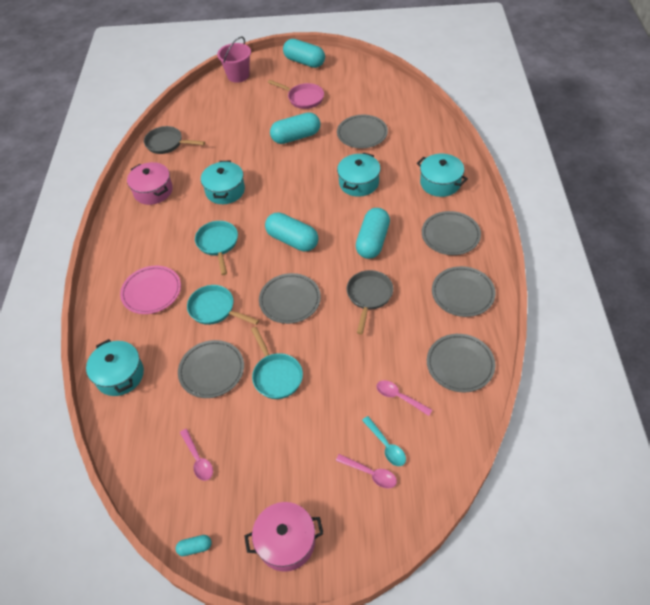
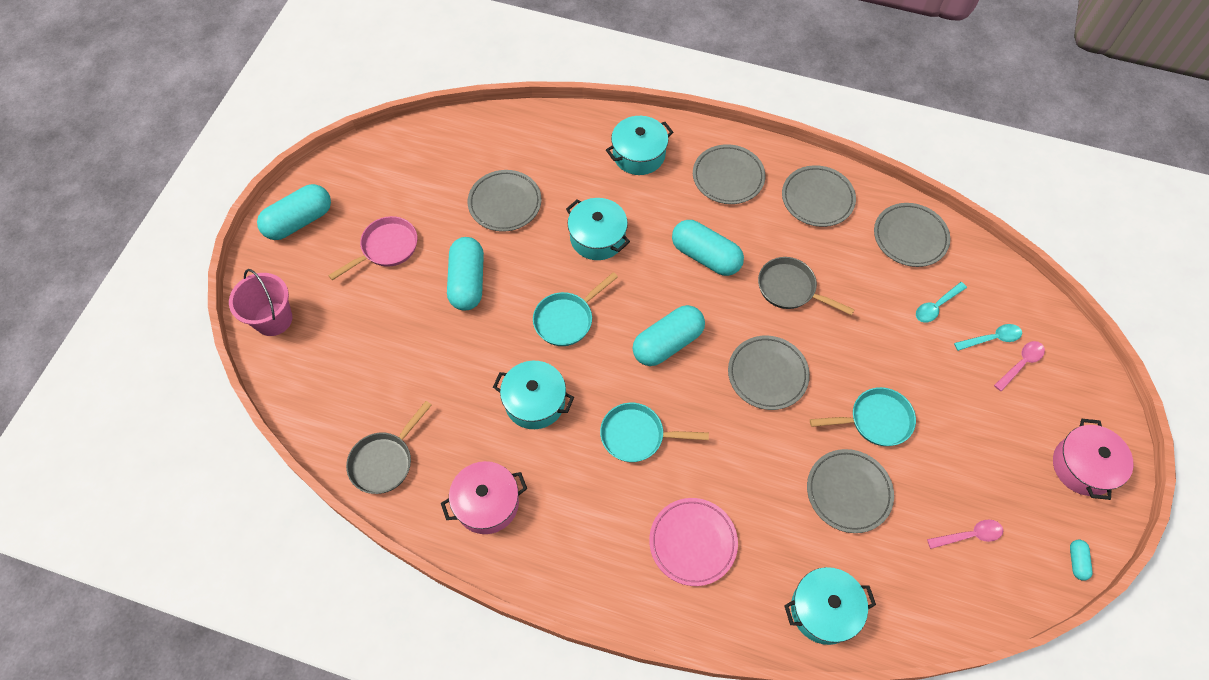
camera: 75 degrees left, 10 degrees up
turquoise pan [187,285,259,325] -> turquoise pan moved to [533,272,618,346]
pink spoon [376,380,432,416] -> turquoise spoon [916,282,967,323]

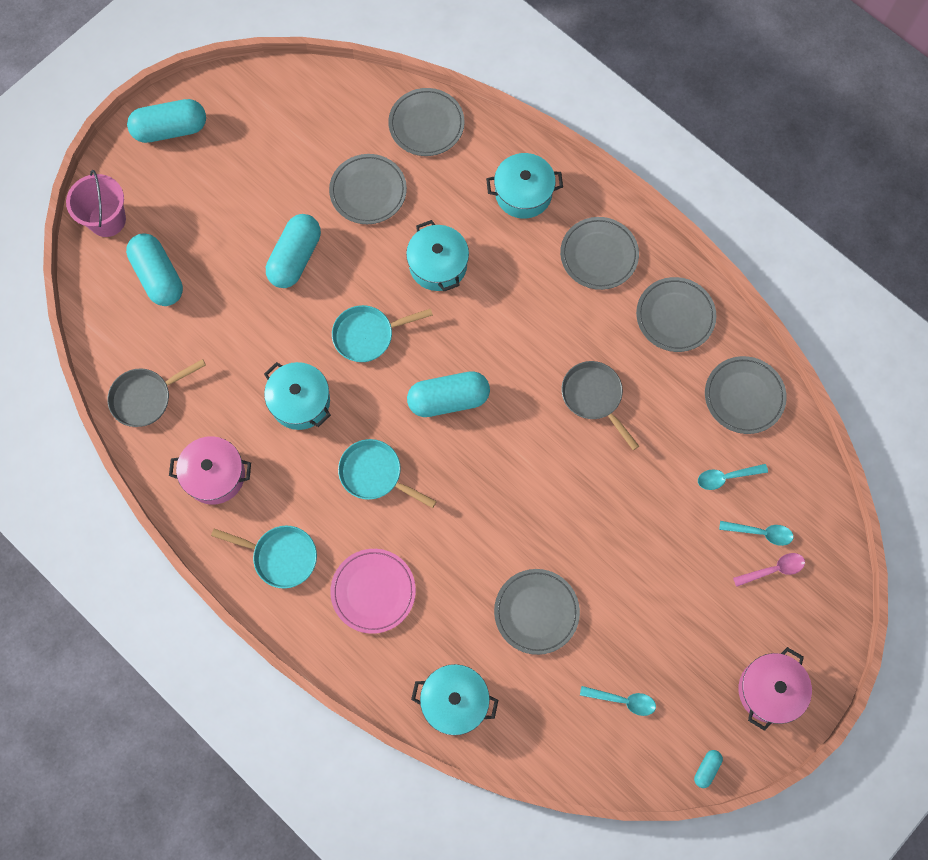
camera: 25 degrees right, 10 degrees up
pink pan [328,216,417,280] -> none
turquoise capsule [672,220,744,276] -> turquoise capsule moved to [126,233,183,306]
grey plate [728,336,810,410] -> grey plate moved to [388,88,465,156]
turquoise pan [810,387,916,446] -> turquoise pan moved to [211,525,317,588]
pink spoon [927,520,1003,549] -> turquoise spoon [580,686,656,716]

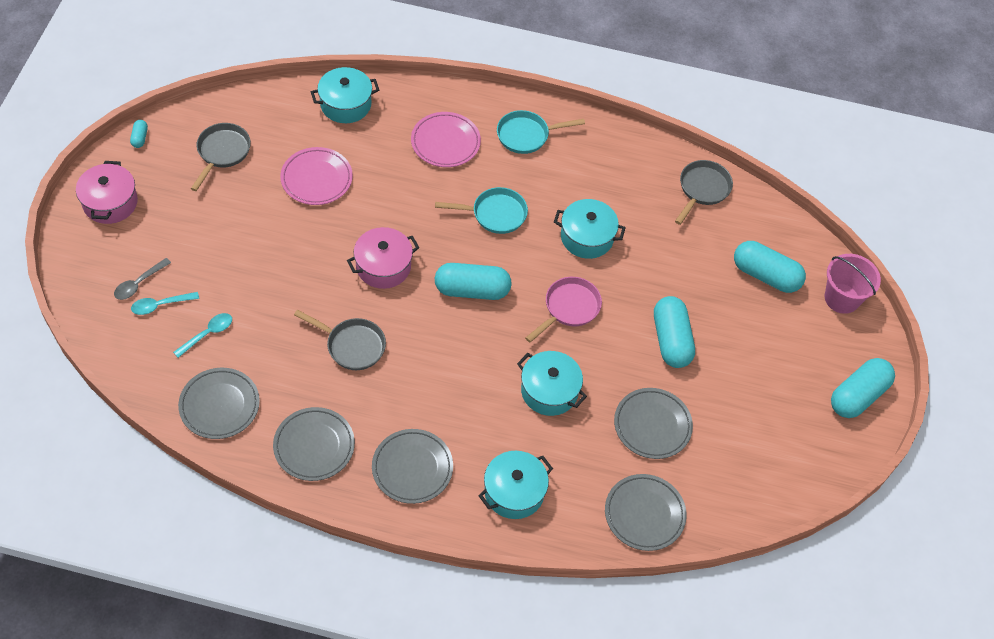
camera: 145 degrees right, 15 degrees down
pink pot [169,436,251,505] -> pink pot moved to [347,227,419,289]
turquoise pan [332,305,433,362] -> pink pan [525,277,602,342]
turquoise capsule [407,371,490,417] -> turquoise capsule turned 45 degrees clockwise [435,263,512,300]
grey plate [494,569,580,655] -> pink plate [280,147,353,205]
turquoise spoon [580,686,656,716] -> grey pan [191,123,251,191]
pink spoon [733,553,805,587] -> grey spoon [114,258,171,300]

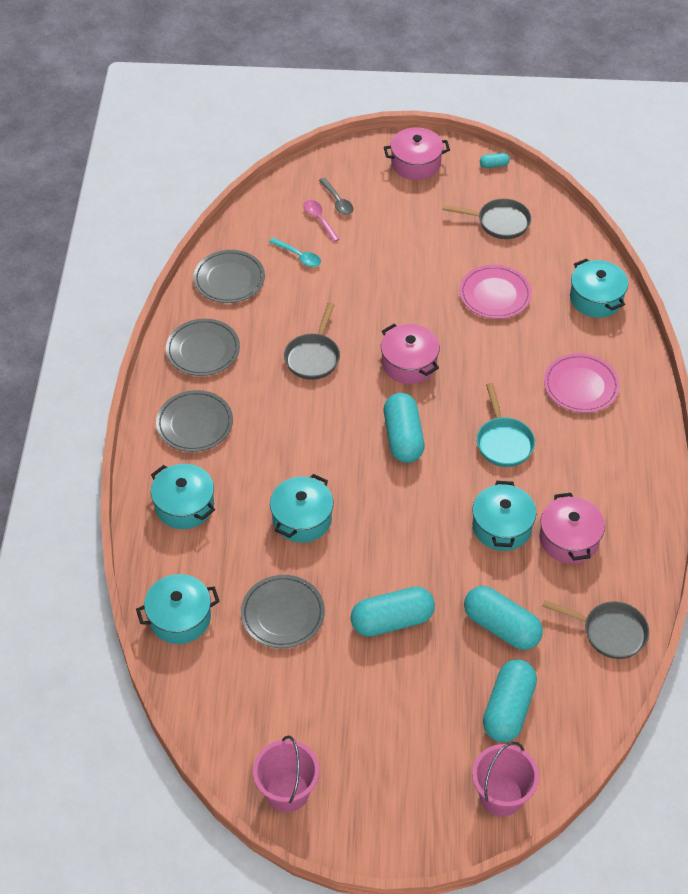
camera: 85 degrees right, 5 degrees down
grey spoon [114,258,171,300] -> grey spoon turned 150 degrees counterclockwise [319,178,353,215]
turquoise spoon [131,292,199,315] -> pink spoon [304,200,340,242]
turquoise pan [497,110,585,154] -> none
pink pan [525,277,602,342] -> none
grey plate [605,474,687,551] -> turquoise pot [136,574,220,644]
turquoise capsule [831,358,895,418] -> turquoise capsule moved to [464,586,543,650]
none -> pink bucket [253,736,319,812]
none -> pink pot [539,493,605,564]

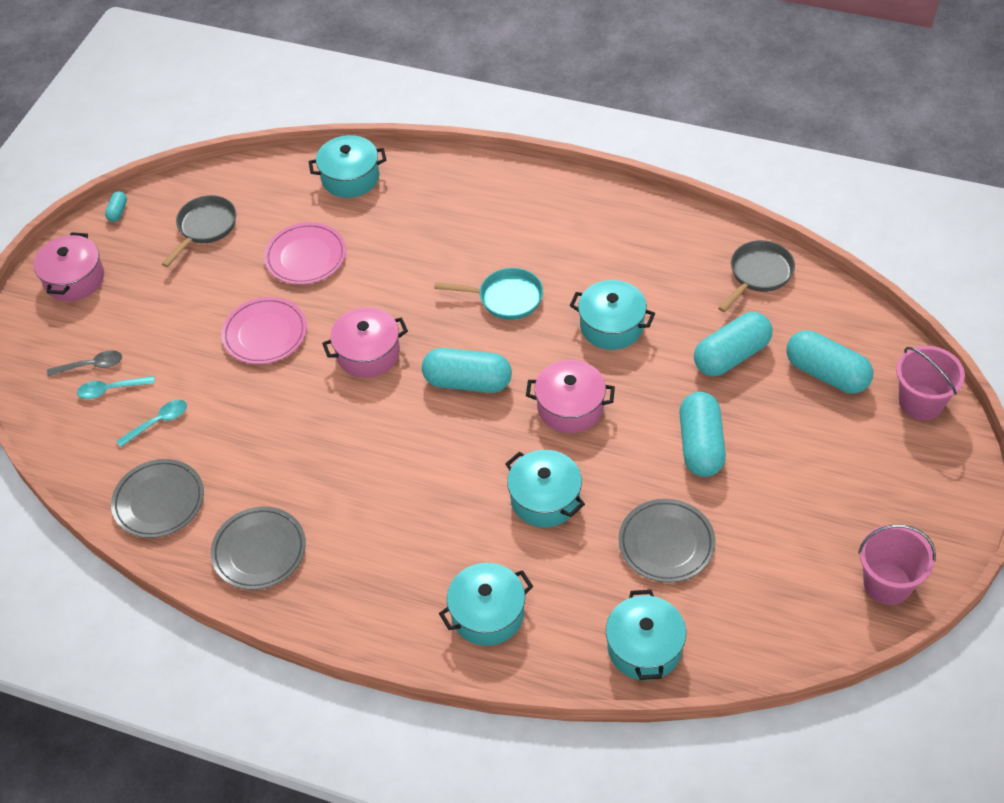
camera: 70 degrees left, 0 degrees up
grey plate [156,390,233,452] -> none
grey pan [284,303,340,380] -> none
pink spoon [304,200,340,242] -> turquoise spoon [77,376,155,399]
pink pot [539,493,605,564] -> pink pot moved to [526,360,615,433]
pink plate [544,353,620,413] -> pink plate moved to [221,297,307,364]

